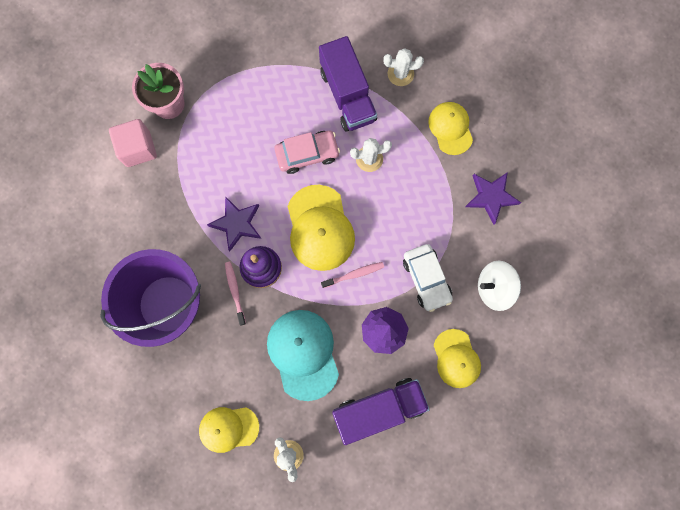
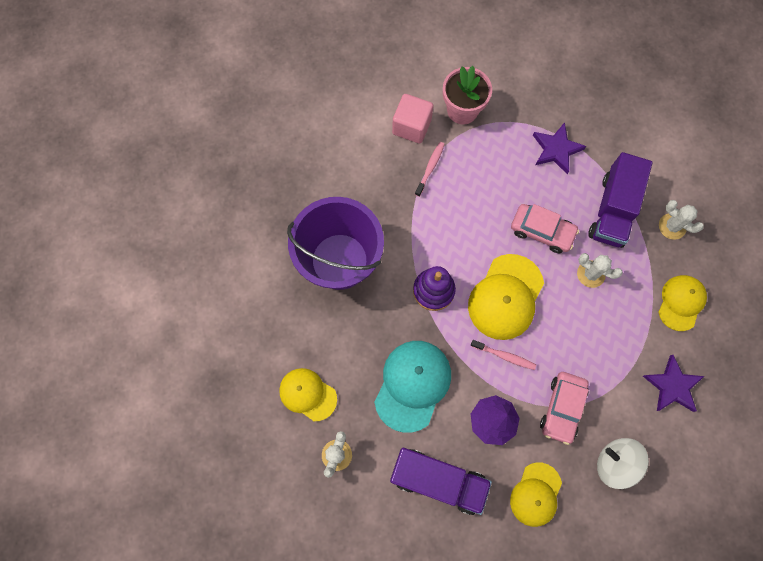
camera: 40 degrees right, 5 degrees down
purple star [207,196,261,252] -> purple star moved to [533,122,586,174]
pink toothbrush [225,262,246,326] -> pink toothbrush moved to [415,142,445,197]
white car [403,244,453,312] -> pink car [540,372,589,445]

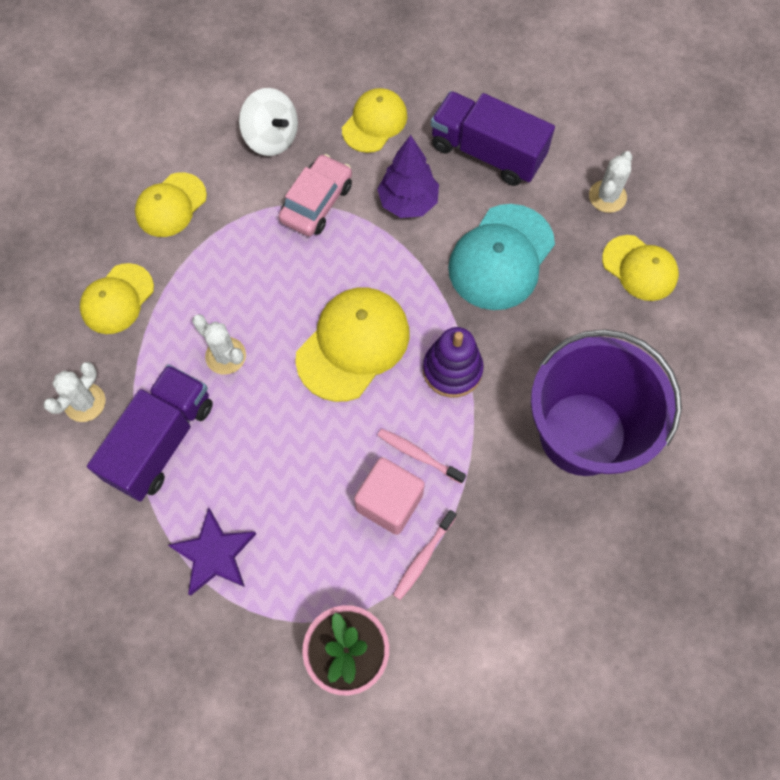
camera: 170 degrees left, 5 degrees down
pink cube [392,94,434,144] -> pink cube moved to [354,457,425,535]
pink toothbrush [471,340,536,370] -> pink toothbrush moved to [377,429,466,484]
pink car [511,204,579,253] -> none
purple star [643,355,704,412] -> yellow cap [135,173,207,237]
white cactus [659,200,704,240] -> white cactus turned 75 degrees clockwise [43,362,106,422]

